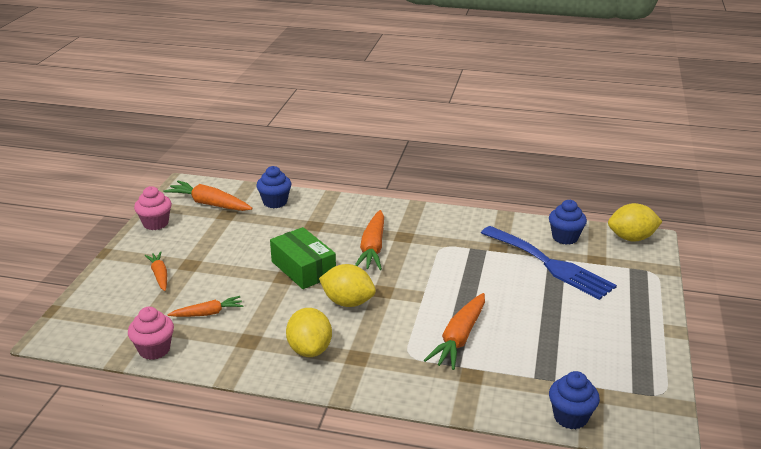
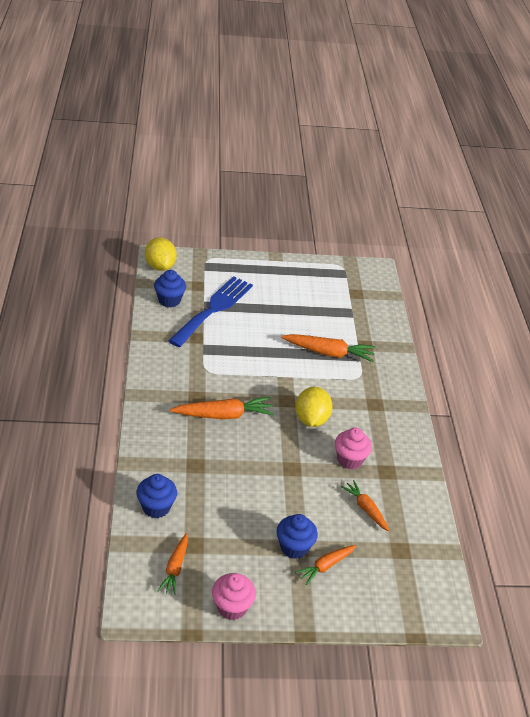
camera: 110 degrees left, 10 degrees up
pink cupcake [128,307,174,360] -> pink cupcake moved to [335,428,372,469]
orange carrot [163,180,253,211] -> orange carrot [158,533,188,595], size x0.62
green box [270,227,336,289] -> none
yellow lemon [286,308,332,357] -> none
blue cupcake [549,371,600,429] -> blue cupcake moved to [276,514,318,559]

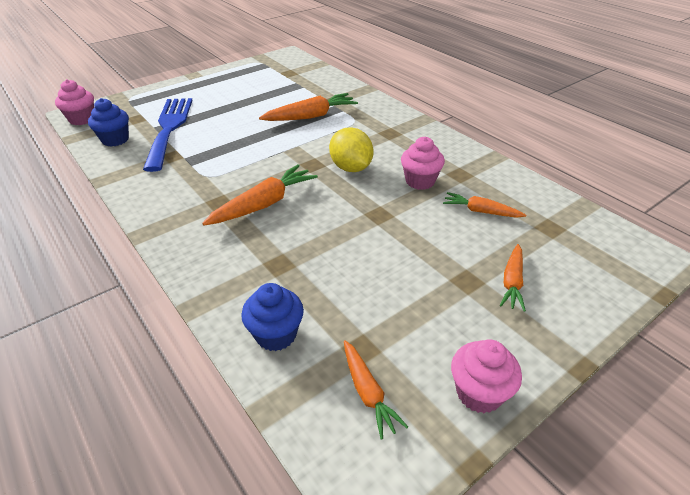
camera: 30 degrees left, 0 degrees up
yellow lemon [145,237,176,271] -> pink cupcake [55,79,94,125]
blue cupcake [276,514,318,559] -> none

